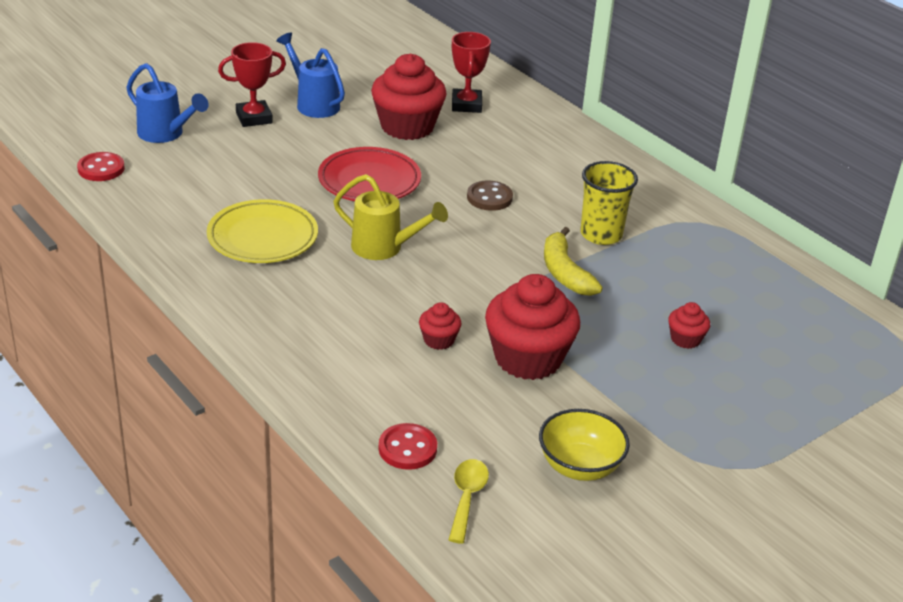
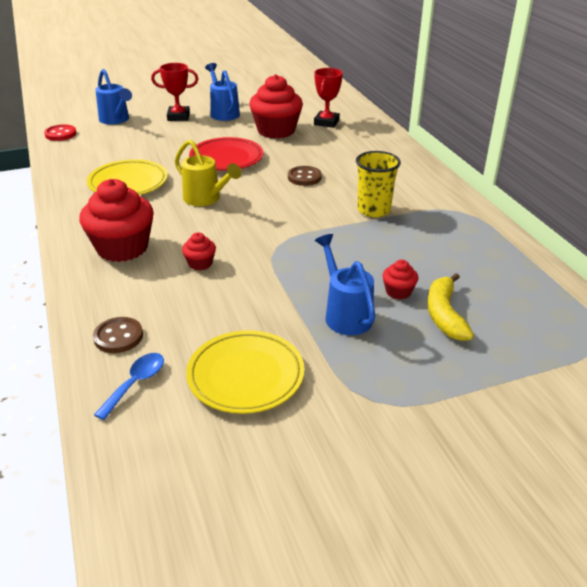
camera: 20 degrees right, 0 degrees up
red button [379,423,437,470] -> brown button [93,317,143,353]
yellow spoon [449,459,489,544] -> blue spoon [94,353,164,420]
red cupcake [485,274,580,380] -> red cupcake moved to [79,179,154,262]
yellow bowl [539,409,630,481] -> yellow plate [186,330,305,414]
yellow banana [544,227,602,296] -> yellow banana moved to [428,273,474,341]
none -> blue watering can [315,234,375,335]

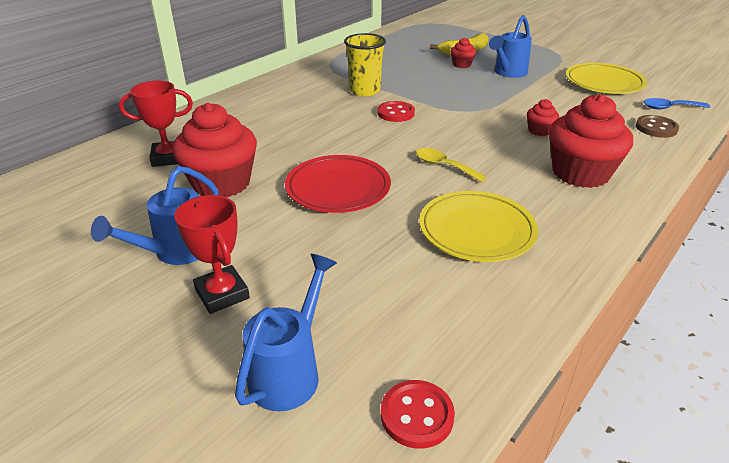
camera: 120 degrees left, 0 degrees up
yellow watering can [175,139,241,206] -> yellow spoon [416,148,487,182]
brown button [288,166,322,186] -> none
none -> red button [377,101,415,122]

